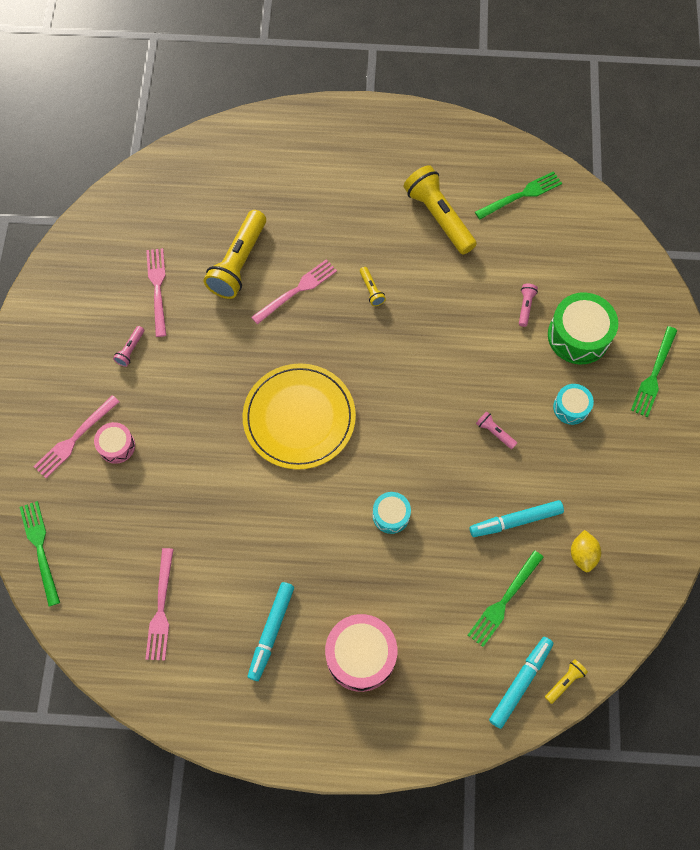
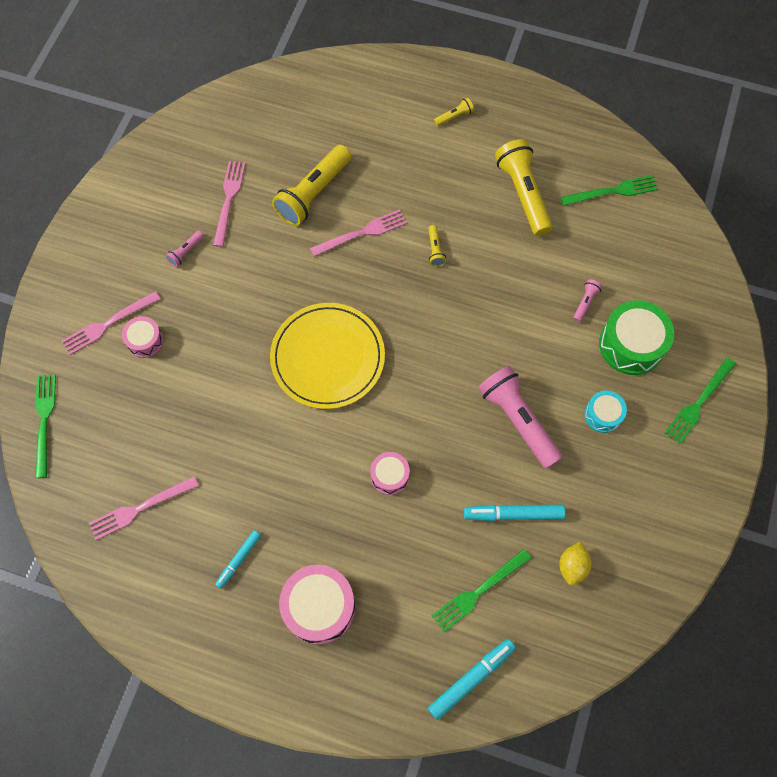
camera: 15 degrees right, 0 degrees up
pink fork [145,548,174,661] -> pink fork turned 45 degrees clockwise [89,476,198,540]
turquoise marker [248,582,294,681] -> turquoise marker [215,530,261,589], size x0.64
turquoise drum [372,492,411,534] -> pink drum [370,452,410,495]
pink flashlight [476,411,517,449] -> pink flashlight [478,366,563,469], size x2.28
yellow flashlight [545,659,588,704] -> yellow flashlight moved to [434,98,474,126]

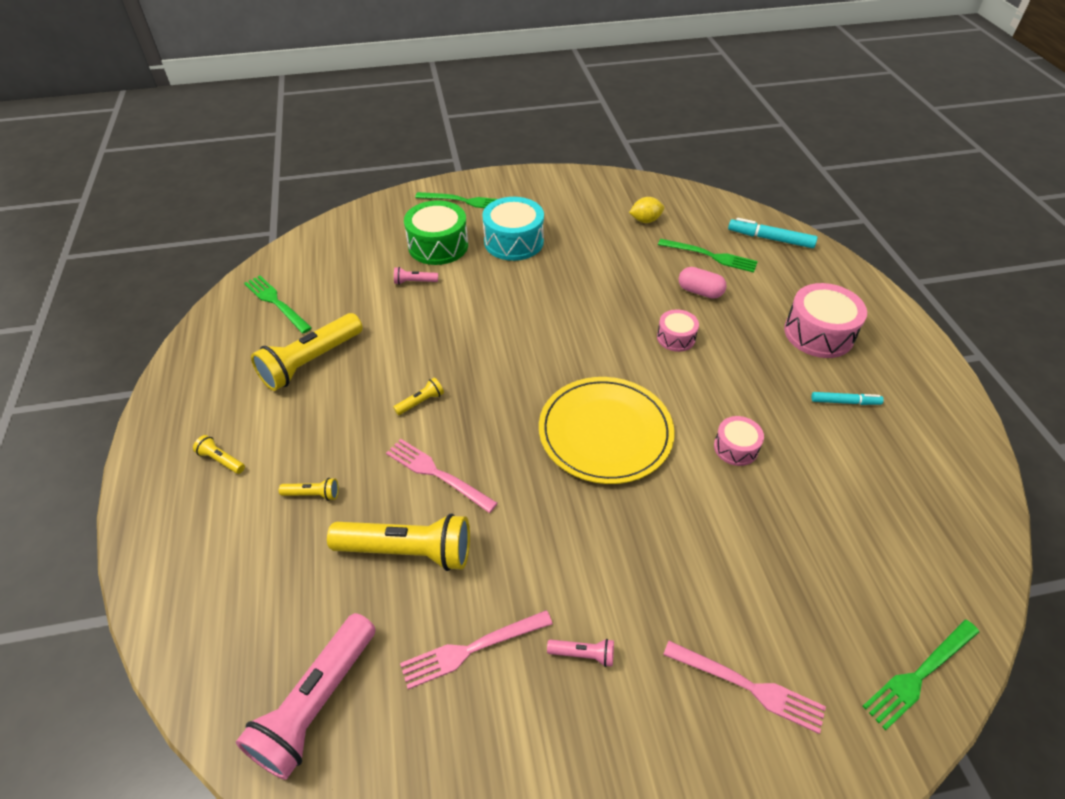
camera: 120 degrees left, 20 degrees down
pink fork [89,476,198,540] -> none
pink drum [122,316,164,358] -> pink drum moved to [714,416,764,466]
turquoise marker [464,505,565,521] -> none
pink flashlight [478,366,563,469] -> pink flashlight moved to [236,613,375,780]
turquoise drum [584,390,627,433] -> turquoise drum [482,197,544,261], size x1.78
none -> yellow flashlight [279,478,339,501]
none -> pink capsule [679,267,727,299]

